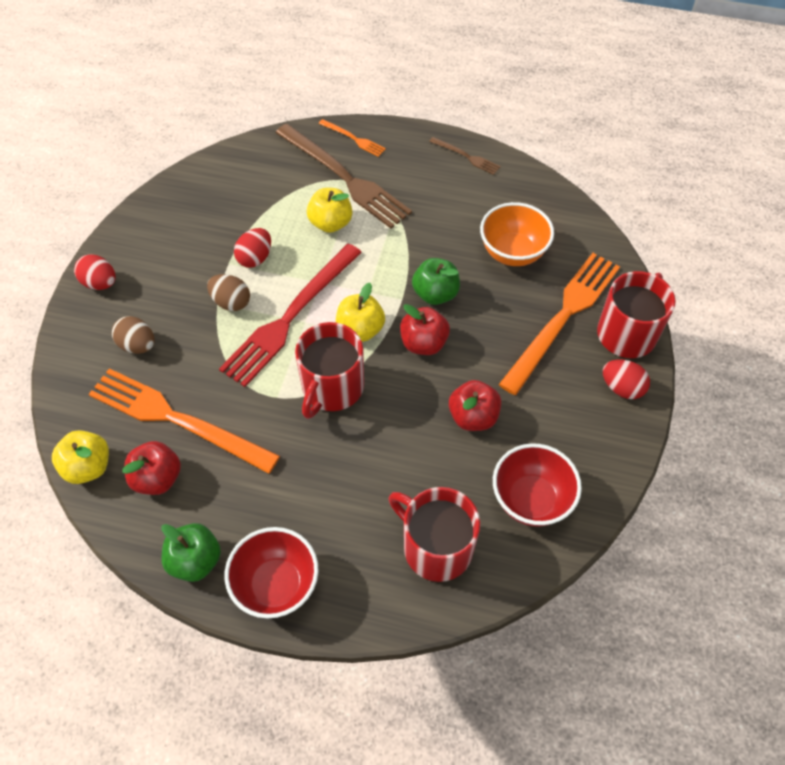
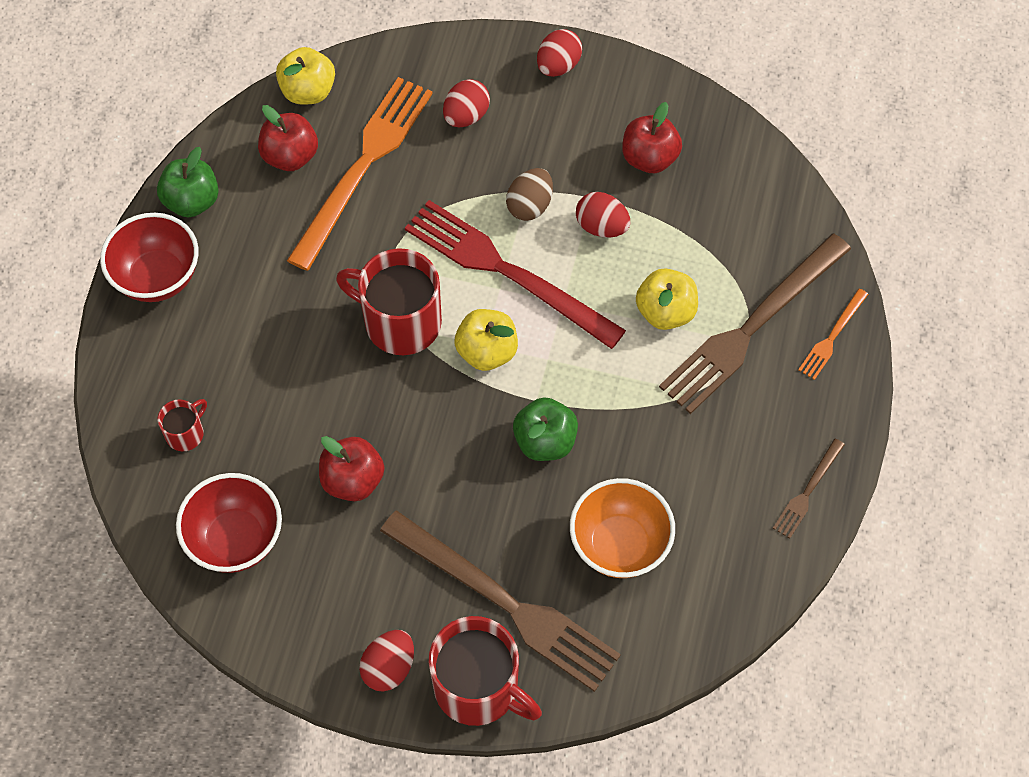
camera: 90 degrees right, 5 degrees up
brown egg [112,316,155,354] -> red egg [443,79,490,127]
red mug [388,487,480,582] -> red mug [158,399,207,451], size x0.49
red apple [400,304,450,355] -> red apple moved to [622,102,682,173]
orange fork [499,253,620,395] -> brown fork [380,510,621,692]

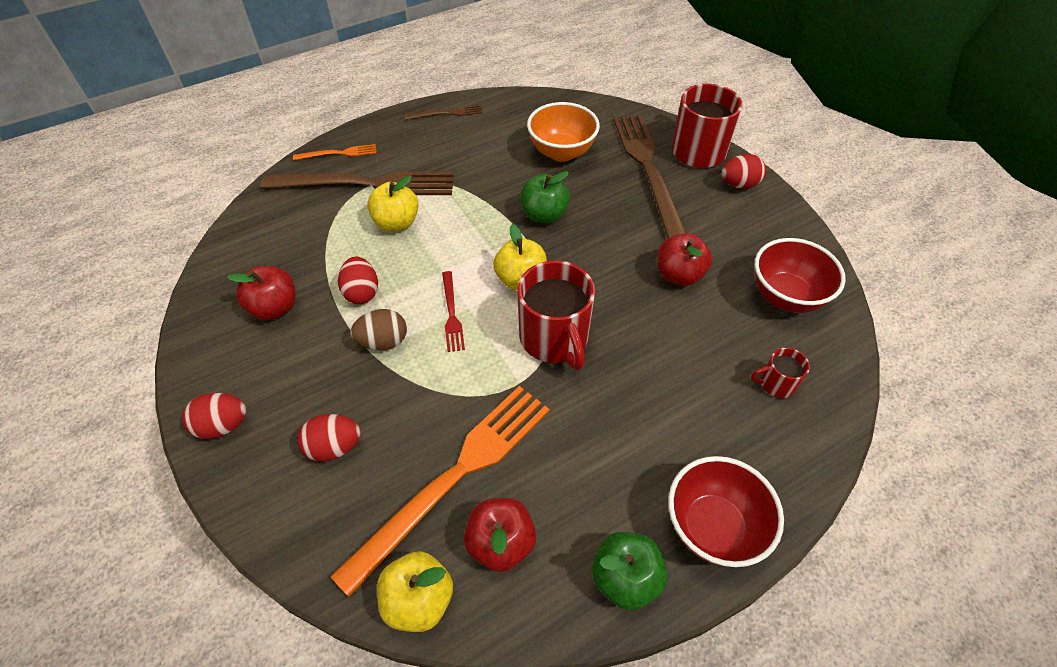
camera: 135 degrees left, 10 degrees down
orange fork [287,77,433,271] -> orange fork turned 150 degrees clockwise [330,386,550,597]
red fork [405,200,626,349] -> red fork [442,271,465,352], size x0.45

